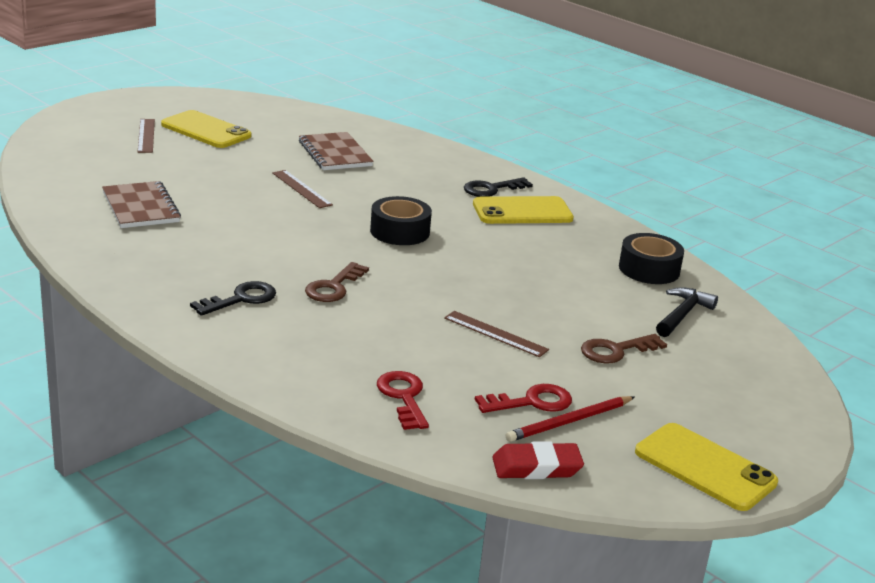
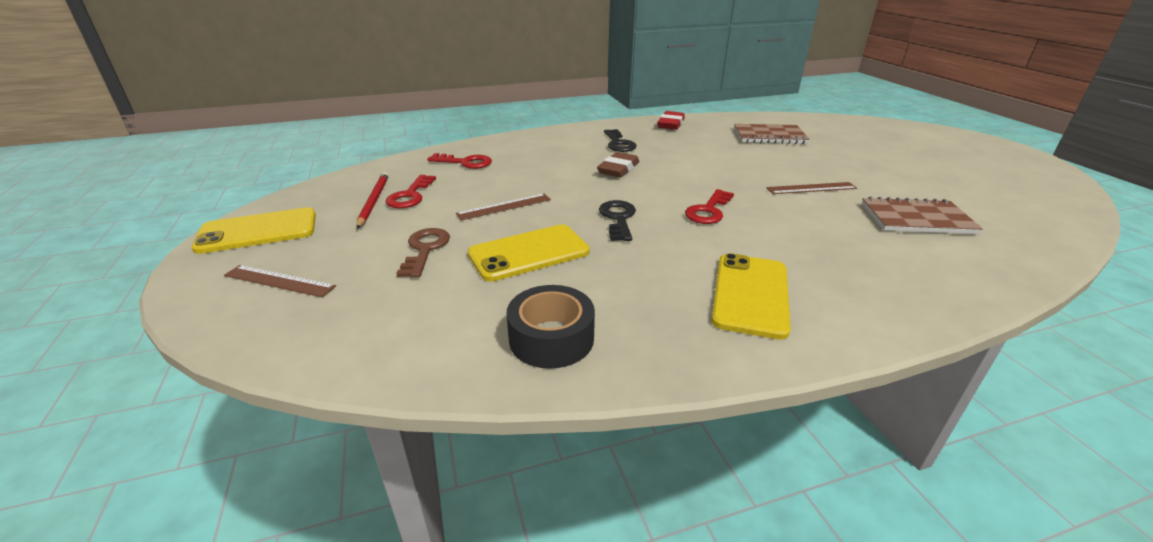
camera: 120 degrees right, 5 degrees up
brown ruler [138,119,155,153] -> brown ruler moved to [224,265,336,297]
yellow phone [161,110,251,148] -> yellow phone moved to [467,224,590,282]
brown key [305,262,369,302] -> brown eraser [597,152,639,178]
black tape [370,196,432,245] -> red key [685,189,734,224]
black key [464,177,533,197] -> black key moved to [599,200,636,241]
red eraser [492,441,584,479] -> red eraser moved to [657,111,685,130]
black hammer [656,287,718,337] -> none

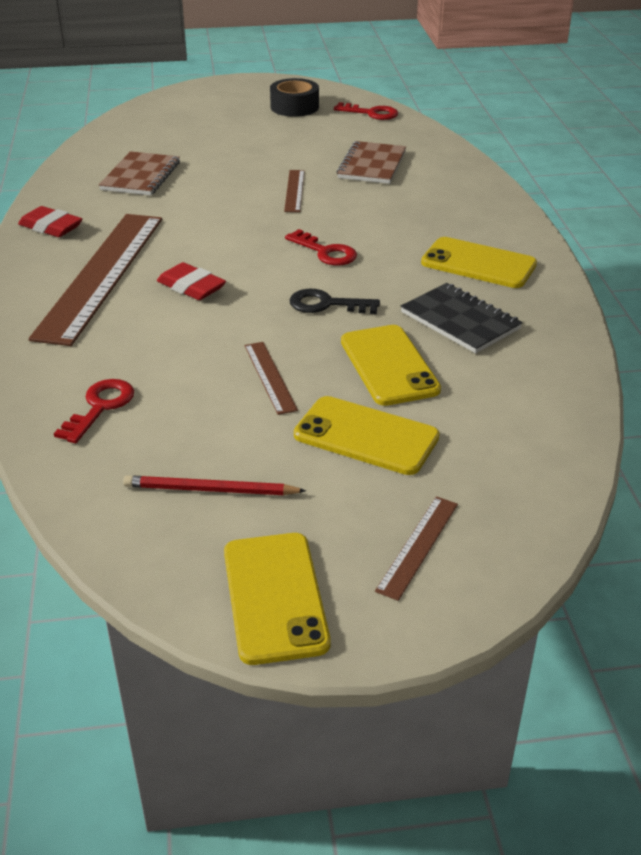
camera: 80 degrees left, 5 degrees up
red key [386,175,436,208] -> red key moved to [334,102,398,120]
brown key [396,228,450,278] -> yellow phone [294,396,439,475]
black tape [506,285,595,369] -> black tape moved to [270,78,319,117]
brown eraser [597,152,639,178] -> red eraser [157,262,226,300]
black key [604,129,637,152] -> brown ruler [28,214,162,346]
none -> black notebook [401,283,523,353]

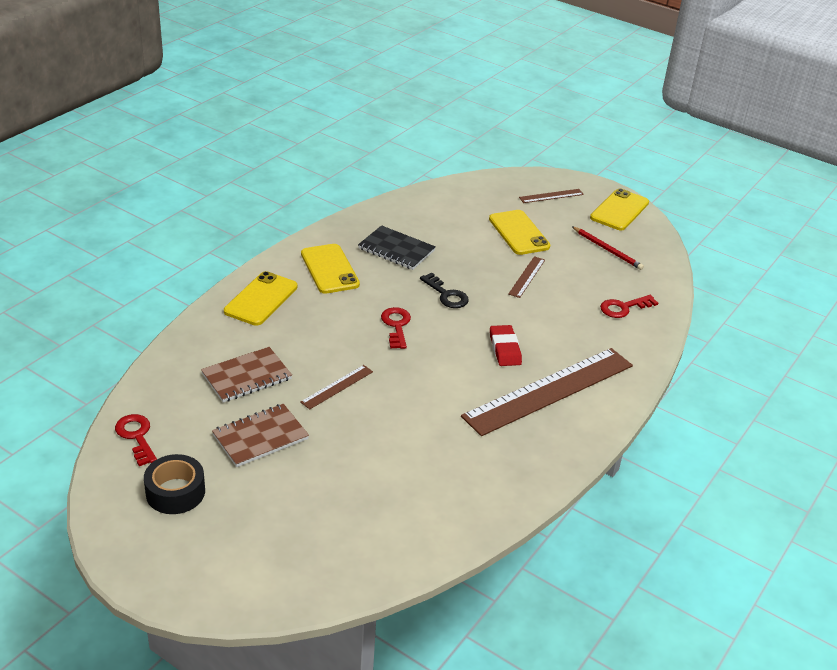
camera: 140 degrees left, 0 degrees up
red eraser [18,206,82,237] -> none
brown notebook [99,151,180,195] -> brown notebook moved to [212,404,309,467]
yellow phone [341,325,441,406] -> yellow phone moved to [224,271,298,326]
black notebook [401,283,523,353] -> black notebook turned 60 degrees counterclockwise [358,225,436,270]

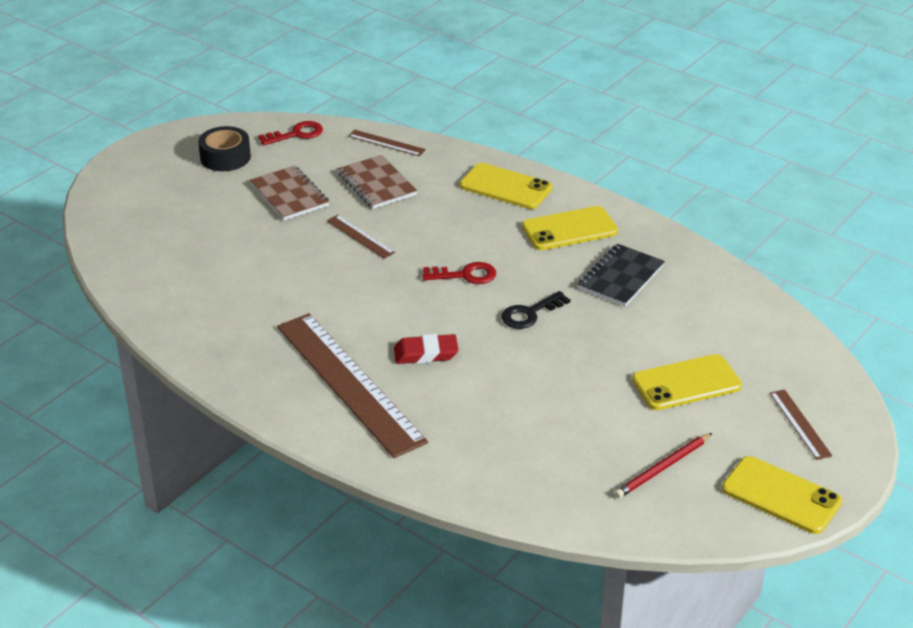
camera: 95 degrees right, 0 degrees up
brown ruler [508,256,545,298] -> brown ruler moved to [348,130,426,156]
red key [600,295,658,318] -> none

